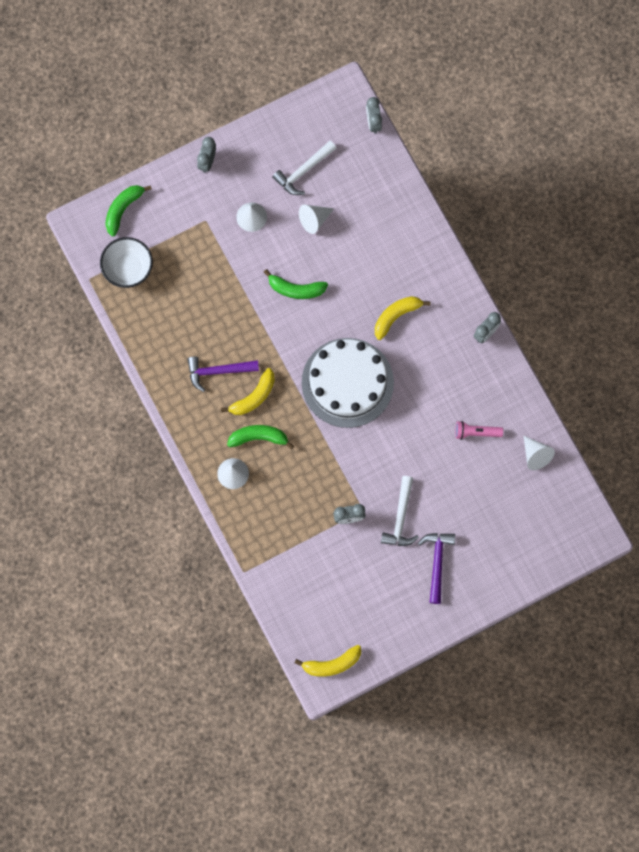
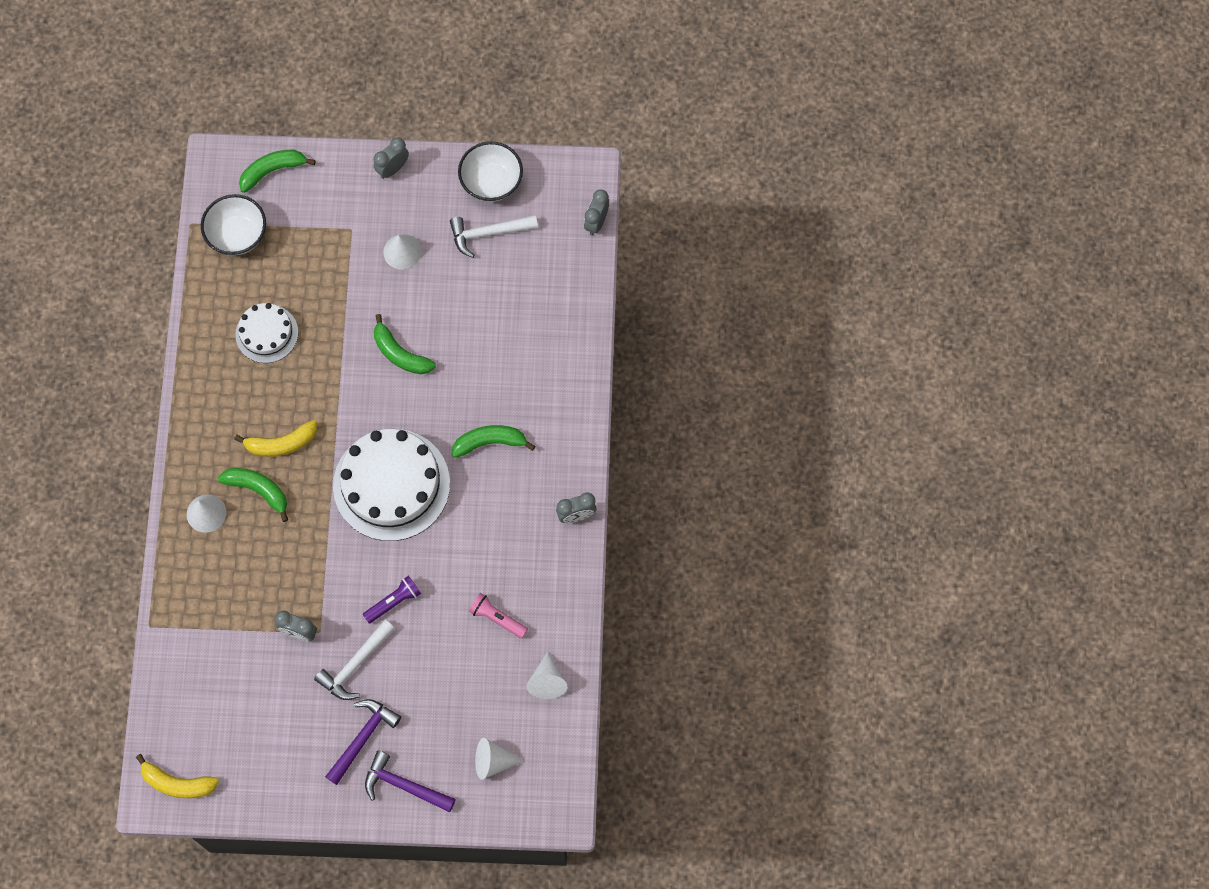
camera: 30 degrees right, 5 degrees down
purple hammer [187,357,259,392] -> purple hammer moved to [365,750,456,812]
white cone [299,205,334,234] -> white cone moved to [475,738,524,780]
yellow banana [375,296,430,340] -> green banana [452,425,535,458]
none -> white cake [235,303,298,363]
none -> purple flashlight [363,575,421,623]
none -> white bowl [458,141,523,202]

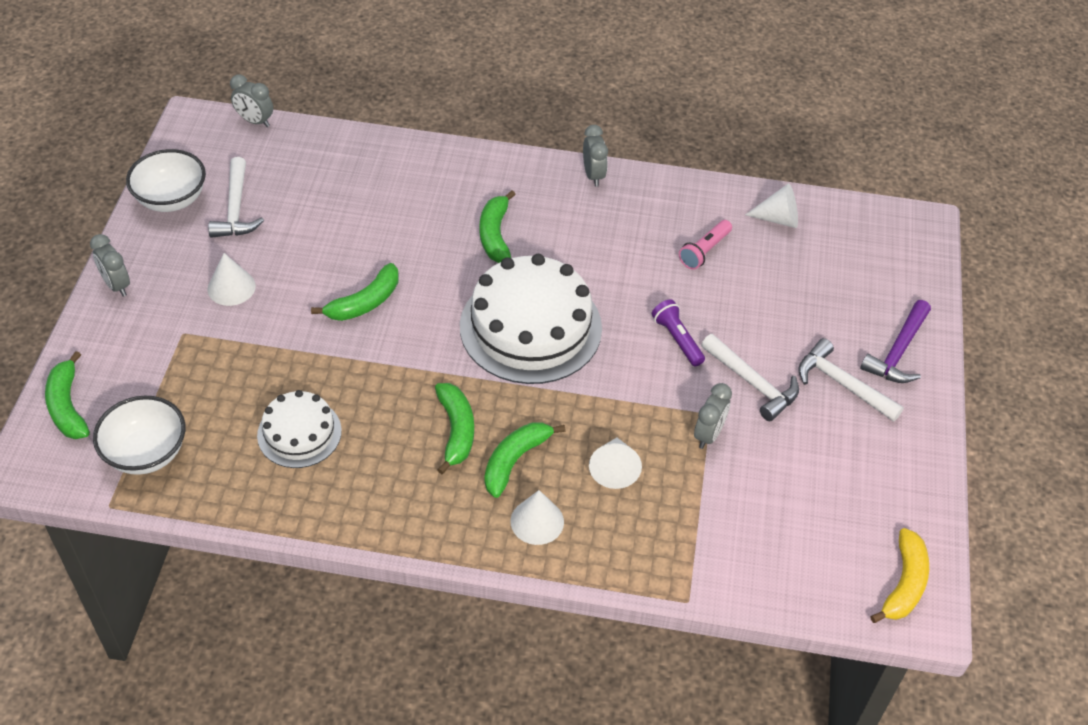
camera: 85 degrees left, 20 degrees down
yellow banana [234,420,317,457] -> green banana [435,383,474,474]
purple hammer [325,699,401,785] -> white hammer [798,338,904,422]
white cone [475,738,524,780] -> white cone moved to [589,438,642,489]

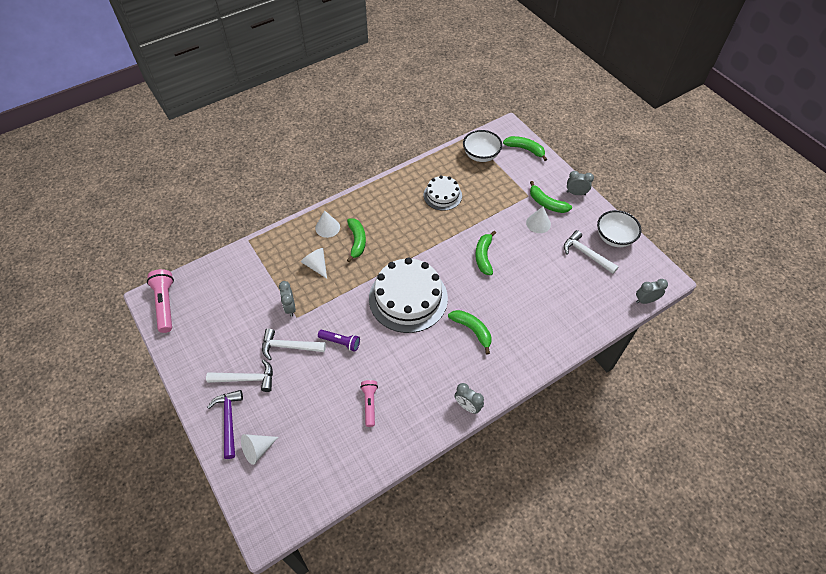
camera: 140 degrees right, 5 degrees up
green banana [435,383,474,474] -> green banana moved to [530,181,572,213]
white cone [745,183,798,228] -> white cone moved to [241,434,278,465]
yellow banana [870,528,929,623] -> pink flashlight [147,269,174,333]

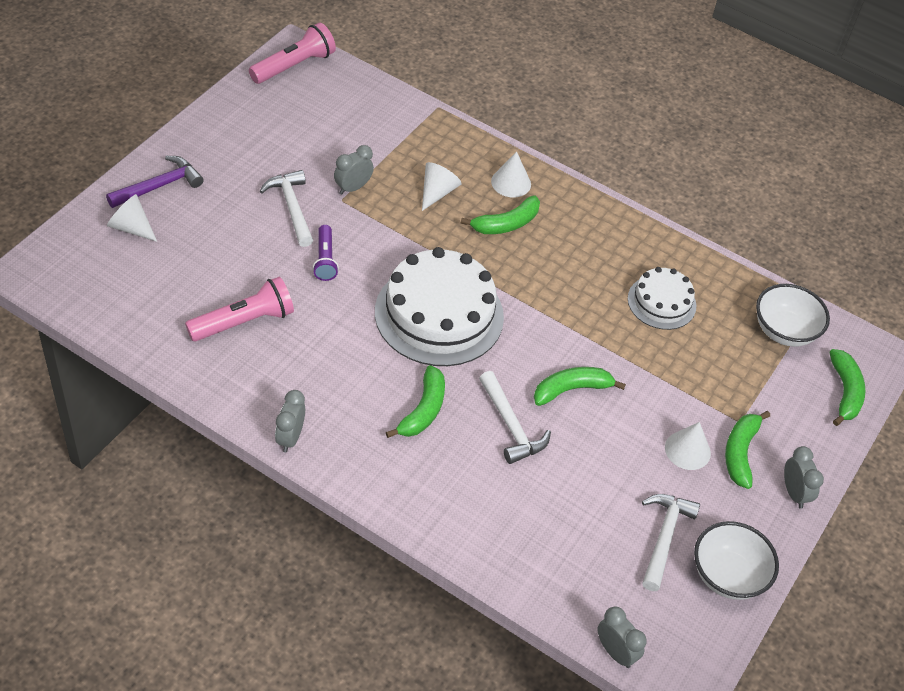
camera: 60 degrees right, 5 degrees down
white hammer [206,359,273,392] -> white hammer moved to [479,371,551,464]
pink flashlight [360,380,378,427] -> pink flashlight [185,277,294,342], size x1.57

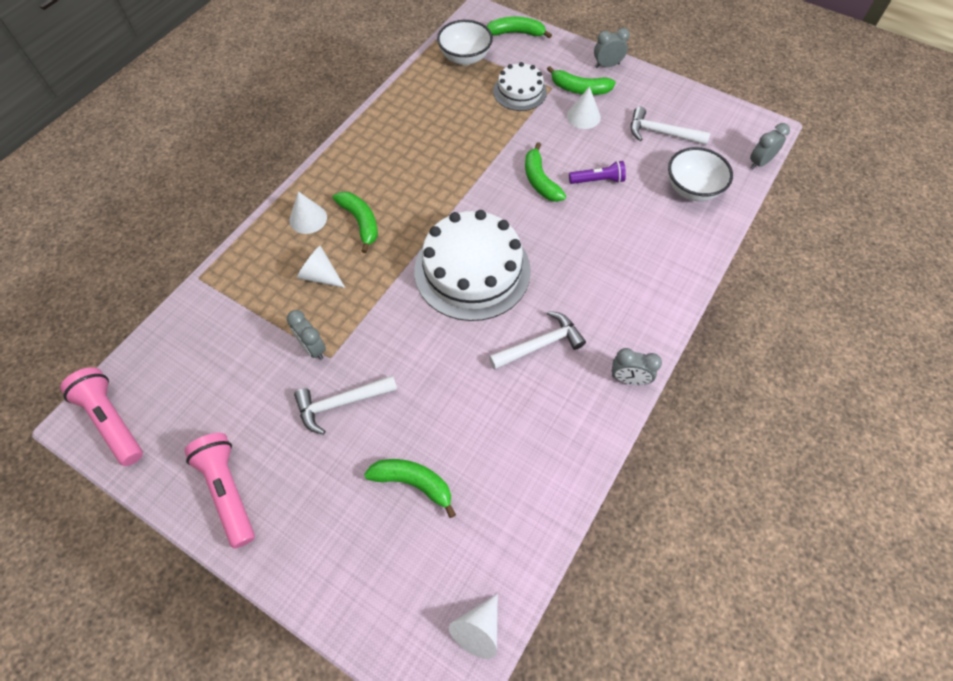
camera: 85 degrees left, 10 degrees up
purple hammer [106,156,204,208] -> none
white cone [107,194,157,242] -> white cone moved to [449,593,498,659]
pink flashlight [185,277,294,342] -> pink flashlight moved to [184,433,255,549]
purple flashlight [313,225,339,281] -> purple flashlight moved to [569,161,626,184]
green banana [386,365,445,438] -> green banana moved to [364,459,456,518]
white hammer [479,371,551,464] -> white hammer moved to [489,311,586,370]
white cake [628,267,696,330] -> white cake moved to [493,62,547,111]
white bowl [694,521,779,600] -> white bowl moved to [668,147,733,201]

